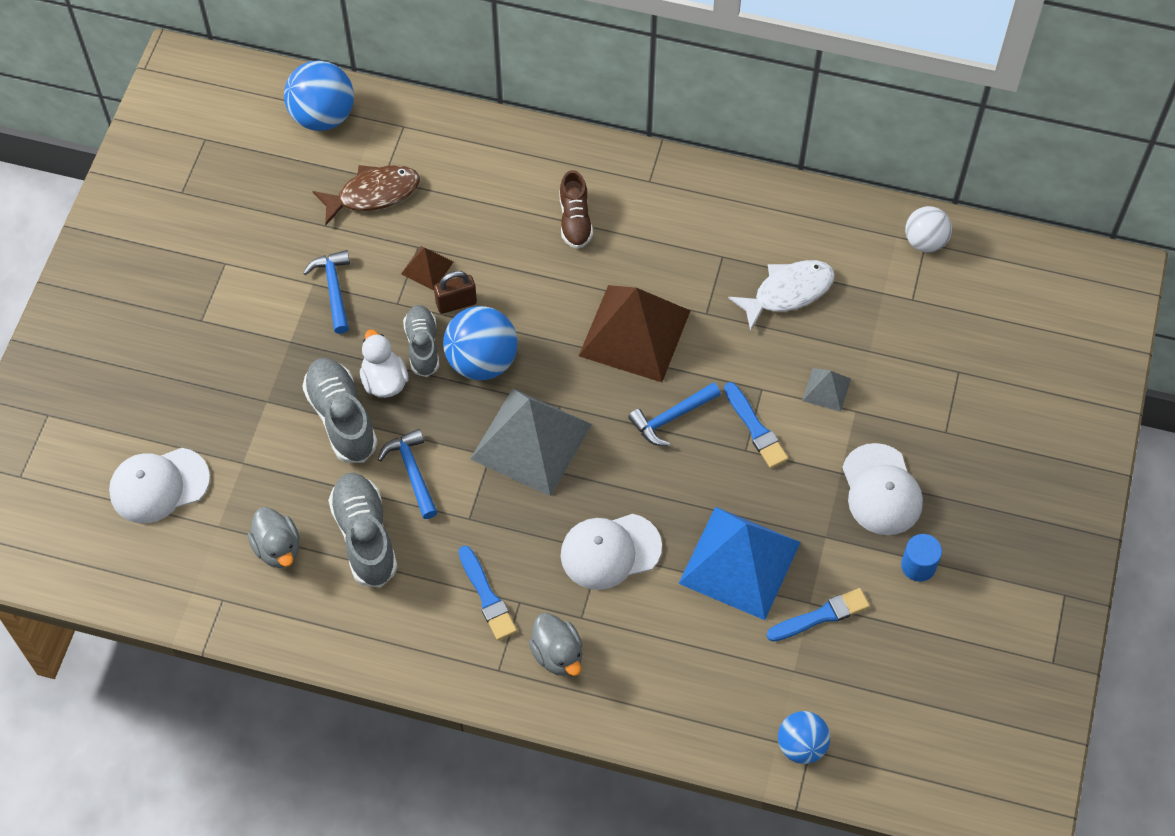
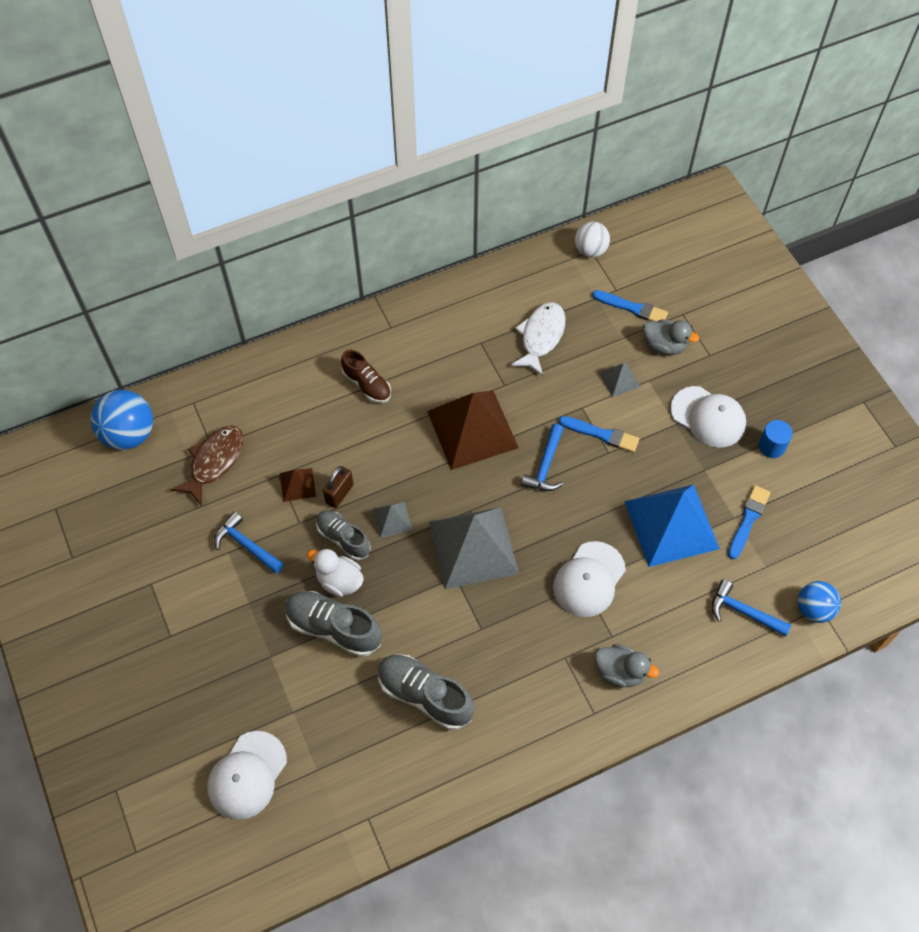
camera: 40 degrees left, 0 degrees up
grey duck [248,507,300,568] -> grey duck moved to [643,319,699,355]
blue hammer [378,429,438,519] -> blue hammer moved to [712,579,791,636]
blue ball [443,306,518,381] -> grey pyramid [373,502,412,538]
blue brush [459,546,517,640] -> blue brush moved to [592,290,668,322]

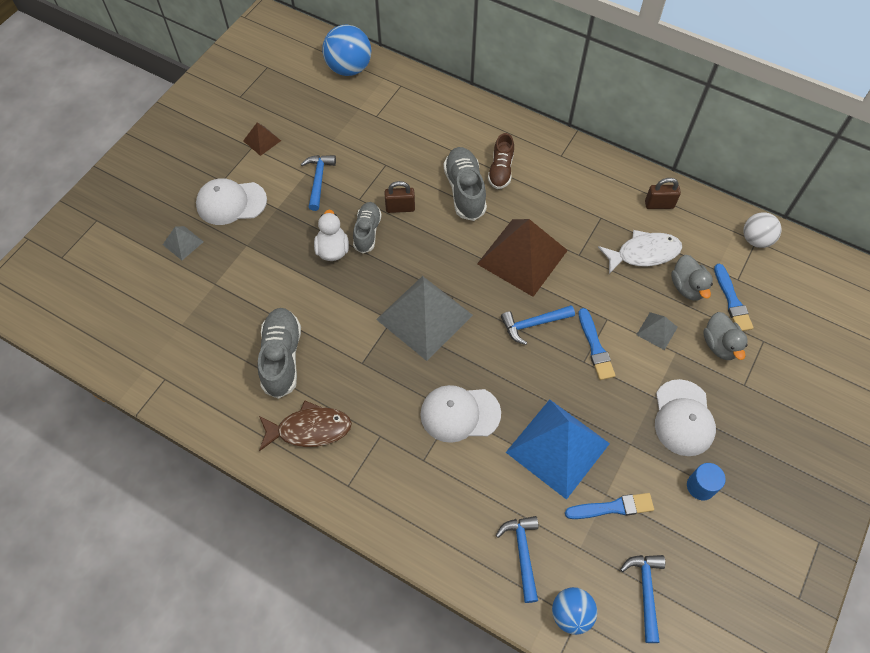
camera: 55 degrees right, 0 degrees up
brown fish [171,426,243,506] -> brown fish moved to [259,400,352,451]
white cap [207,731,287,820] -> white cap moved to [196,178,267,225]
brown pyramid [280,468,316,502] -> brown pyramid moved to [243,123,281,156]
grey shoe [285,591,382,657] -> grey shoe moved to [443,147,487,221]
grey pyramid [373,502,412,538] -> grey pyramid moved to [163,226,204,260]
grey duck [595,644,659,688] -> grey duck moved to [671,255,713,301]
none -> blue hammer [620,555,665,643]
none -> brown padlock [645,178,681,209]

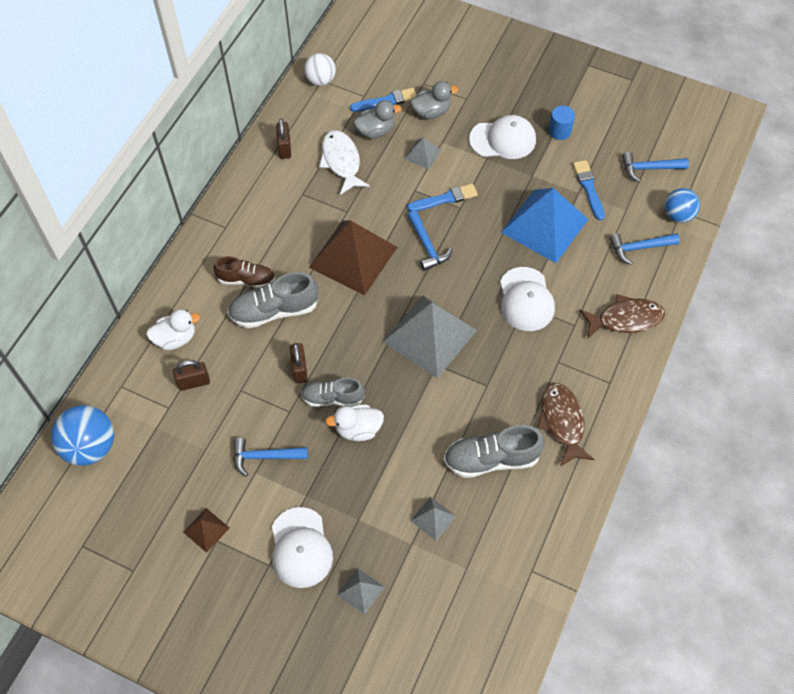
camera: 95 degrees left, 0 degrees up
none -> white duck [146,309,200,350]
none -> brown padlock [173,360,210,391]
none -> grey pyramid [410,497,456,541]
none -> brown fish [579,294,665,338]

